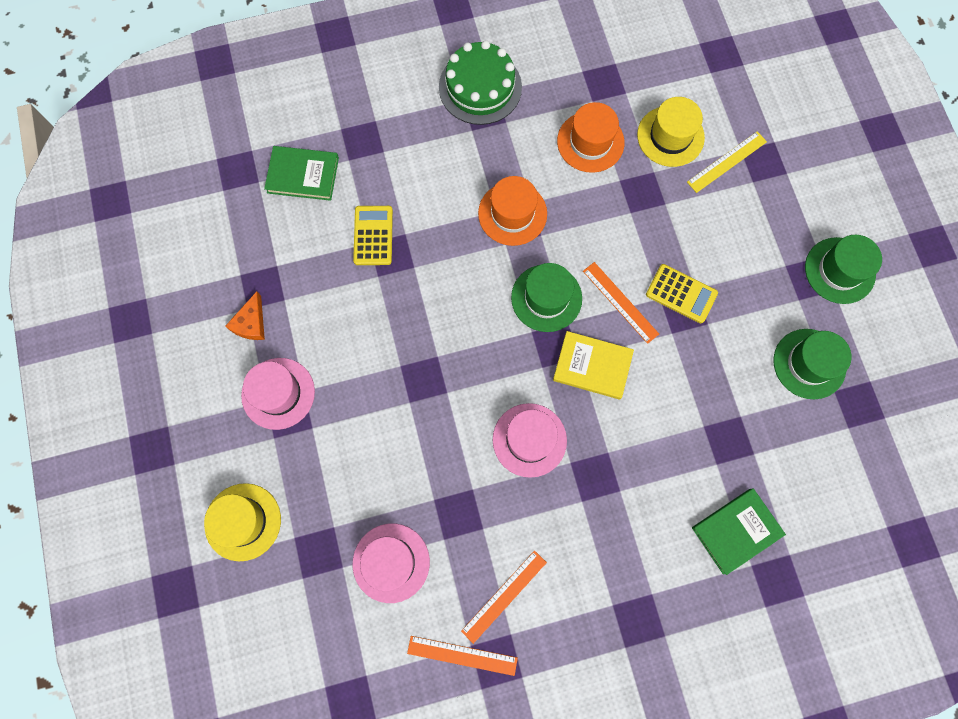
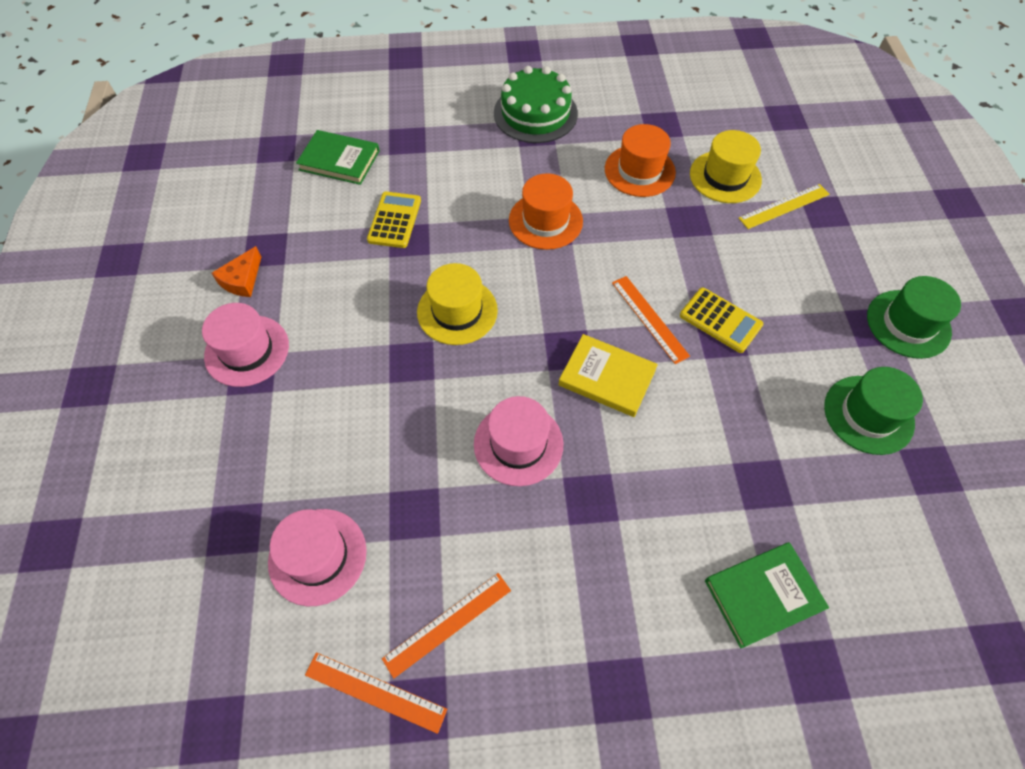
camera: 10 degrees right, 15 degrees down
yellow hat [204,483,281,561] -> yellow hat moved to [417,263,498,345]
green hat [511,263,582,332] -> none

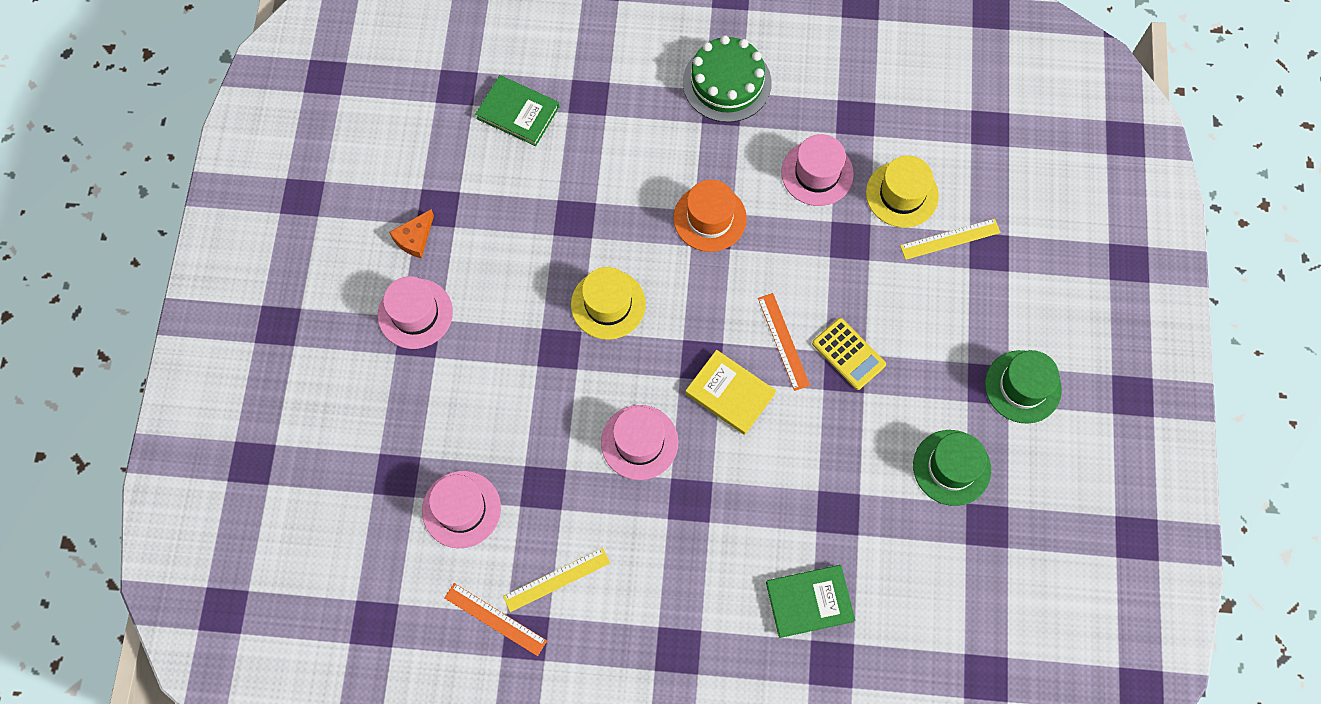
camera: 10 degrees right, 10 degrees up
yellow calculator [367,192,421,248] -> none
orange ruler [382,573,511,679] -> yellow ruler [503,548,610,612]
orange hat [605,124,676,197] -> pink hat [781,134,854,206]

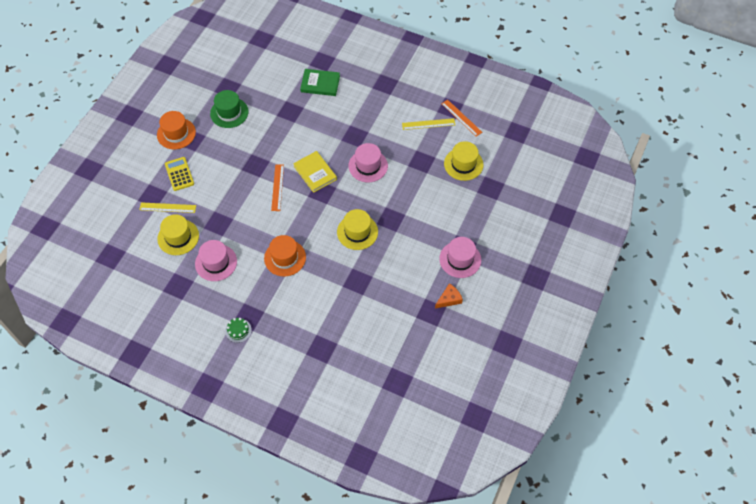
camera: 160 degrees left, 10 degrees down
pink hat [422,471,501,548] -> yellow hat [444,141,483,181]
green book [475,75,559,146] -> none
green cake [683,35,772,122] -> green cake [225,318,252,343], size x0.47
yellow calculator [812,318,886,390] -> yellow calculator moved to [165,157,194,191]
green hat [985,350,1062,424] -> orange hat [157,111,196,149]

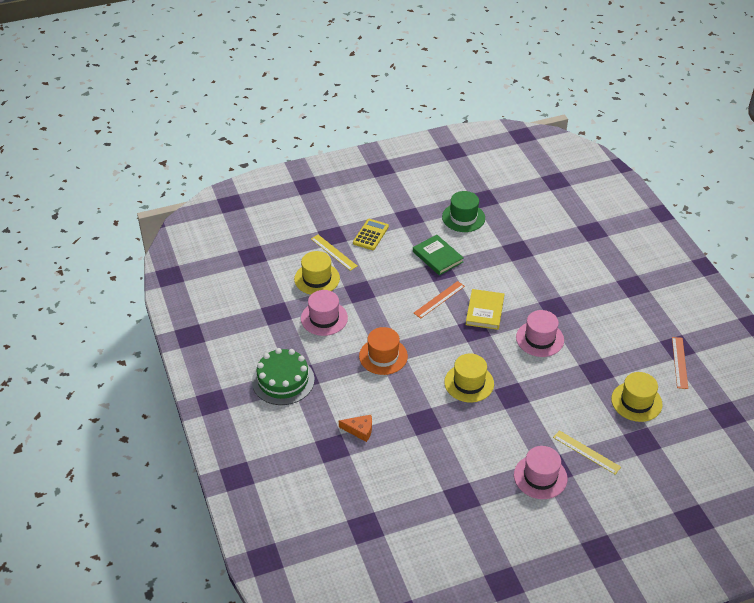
camera: 45 degrees right, 15 degrees down
orange hat [157,111,196,149] -> none
green cake [225,318,252,343] -> green cake [252,348,315,405], size x2.11
green book [300,69,340,96] -> green book moved to [413,235,464,275]
yellow ruler [402,118,455,130] -> yellow ruler moved to [553,430,621,475]
orange cheese [435,283,463,309] -> orange cheese moved to [339,415,372,442]

